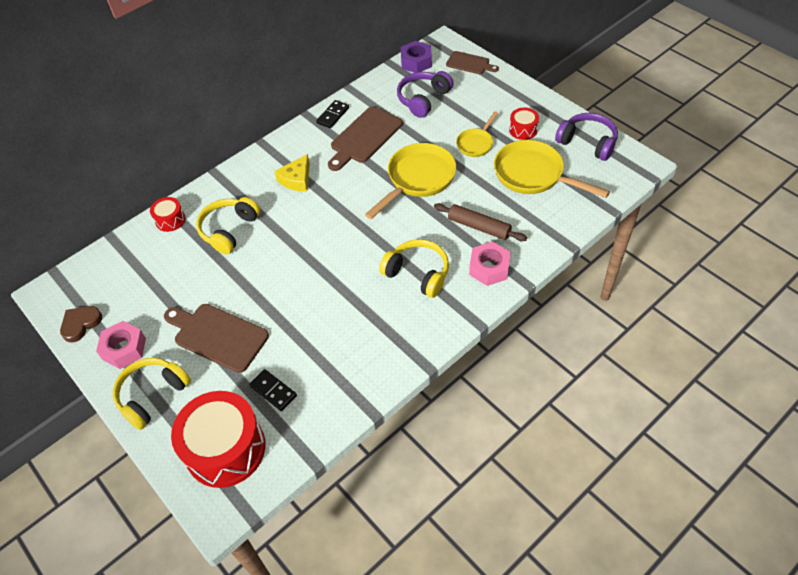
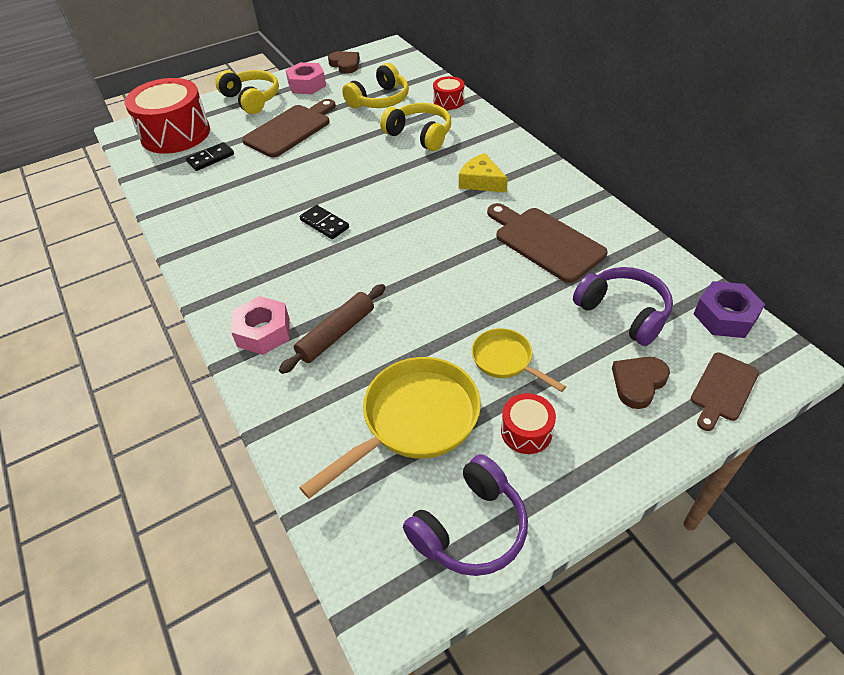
camera: 100 degrees right, 5 degrees down
black domino [316,100,349,128] -> black domino moved to [300,205,349,239]
yellow pan [365,143,456,219] -> none
yellow headphones [379,239,449,298] -> yellow headphones moved to [342,63,409,109]
none -> brown heart [612,357,670,409]

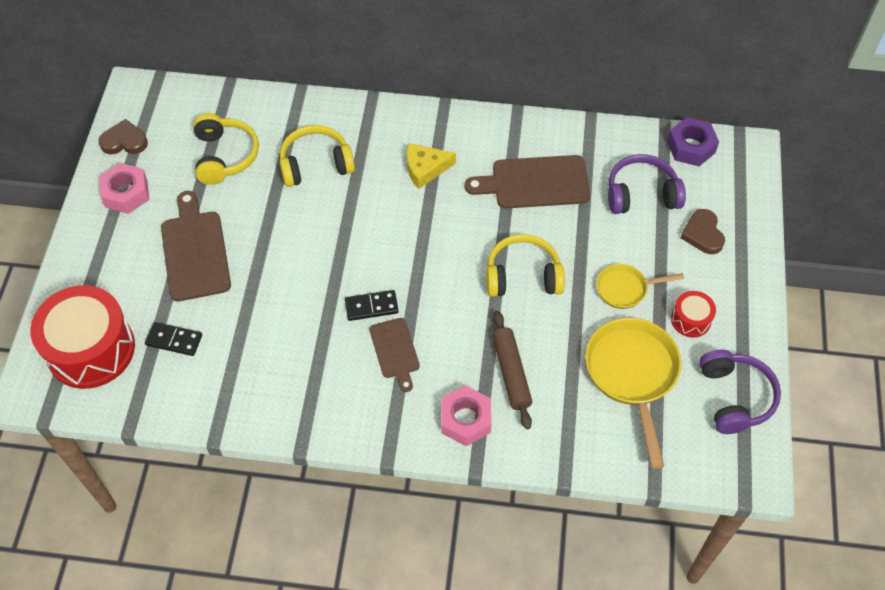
camera: 55 degrees left, 10 degrees up
black domino [186,142,234,171] -> black domino turned 75 degrees counterclockwise [145,322,202,356]
yellow headphones [215,70,279,114] -> yellow headphones moved to [486,234,565,297]
red drum [433,76,464,110] -> none
brown cutting board [691,352,759,431] -> brown cutting board moved to [370,318,420,392]

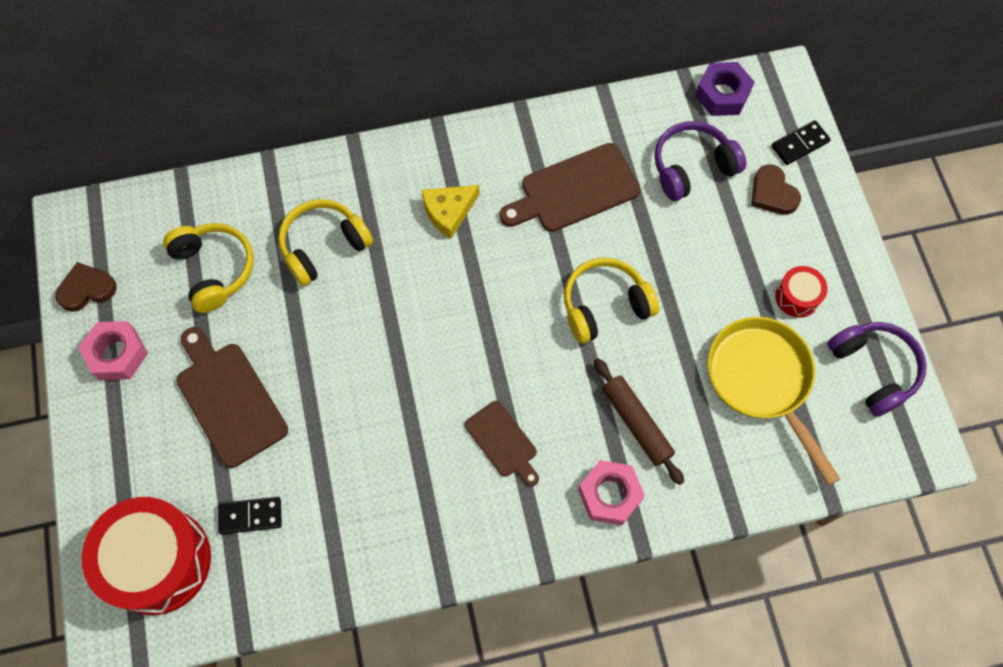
camera: 20 degrees left, 10 degrees up
black domino [345,290,399,321] -> black domino moved to [771,120,831,165]
yellow pan [597,264,684,309] -> none

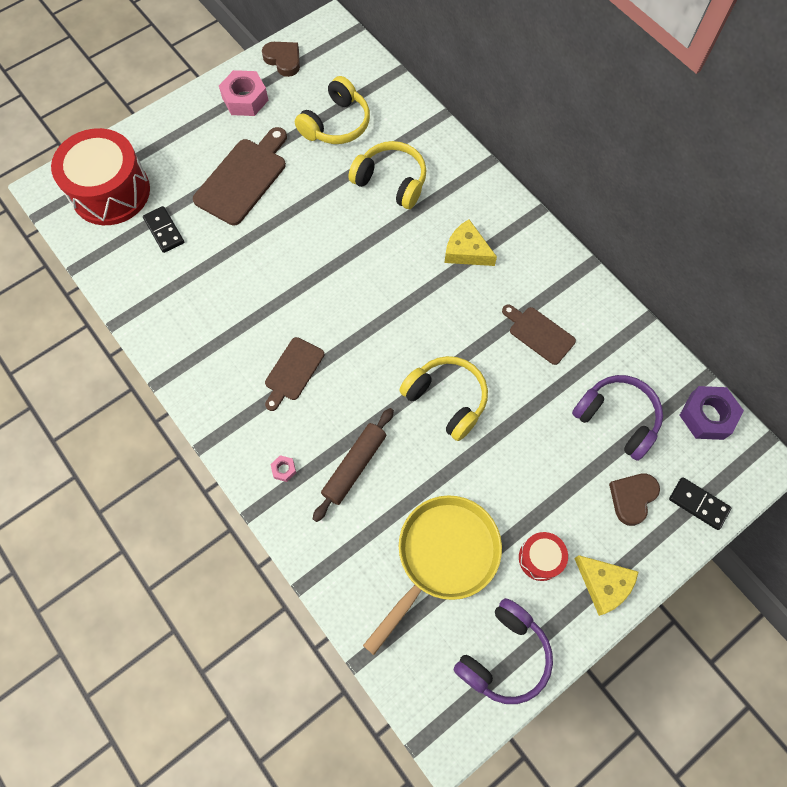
camera: 65 degrees right, 0 degrees up
brown cutting board [499,143,641,232] -> brown cutting board [502,305,576,365], size x0.60
pink nut [578,460,645,525] -> pink nut [271,455,296,482], size x0.45
none -> yellow cheese [574,555,638,616]

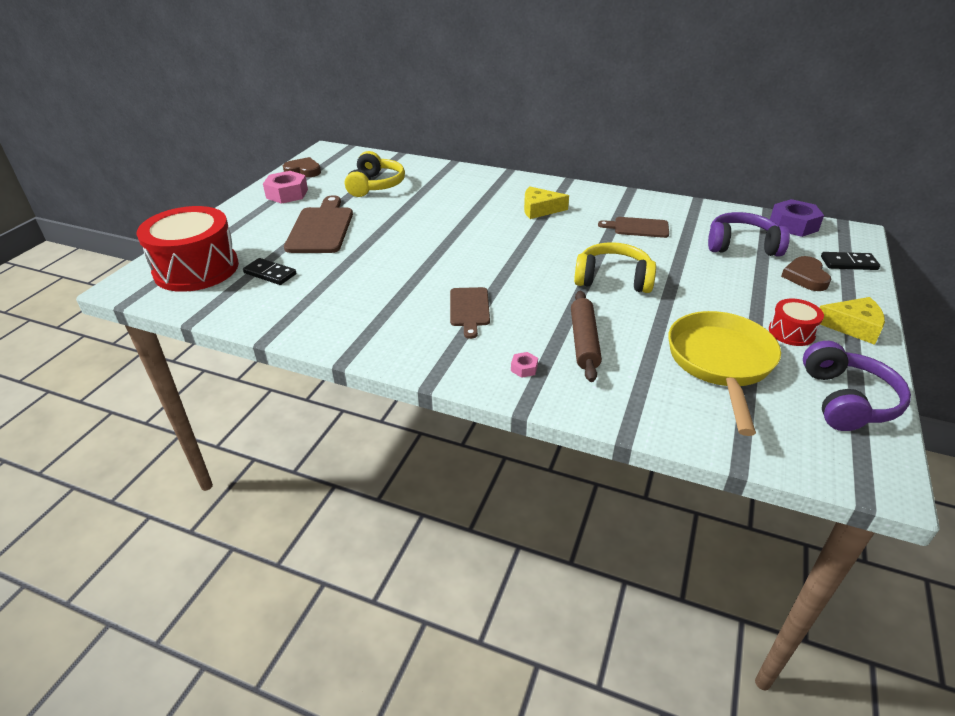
camera: 30 degrees left, 30 degrees down
yellow headphones [348,141,426,209] -> none

